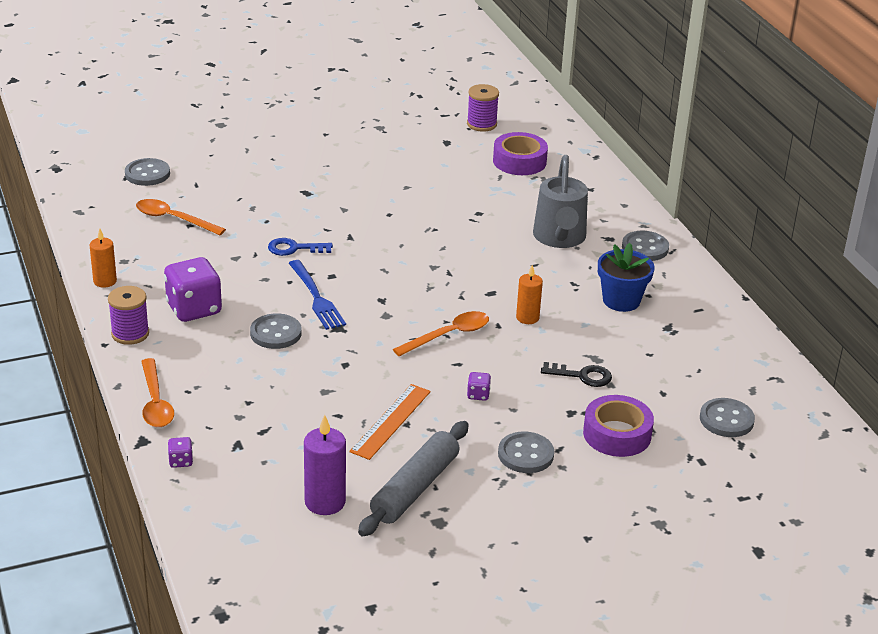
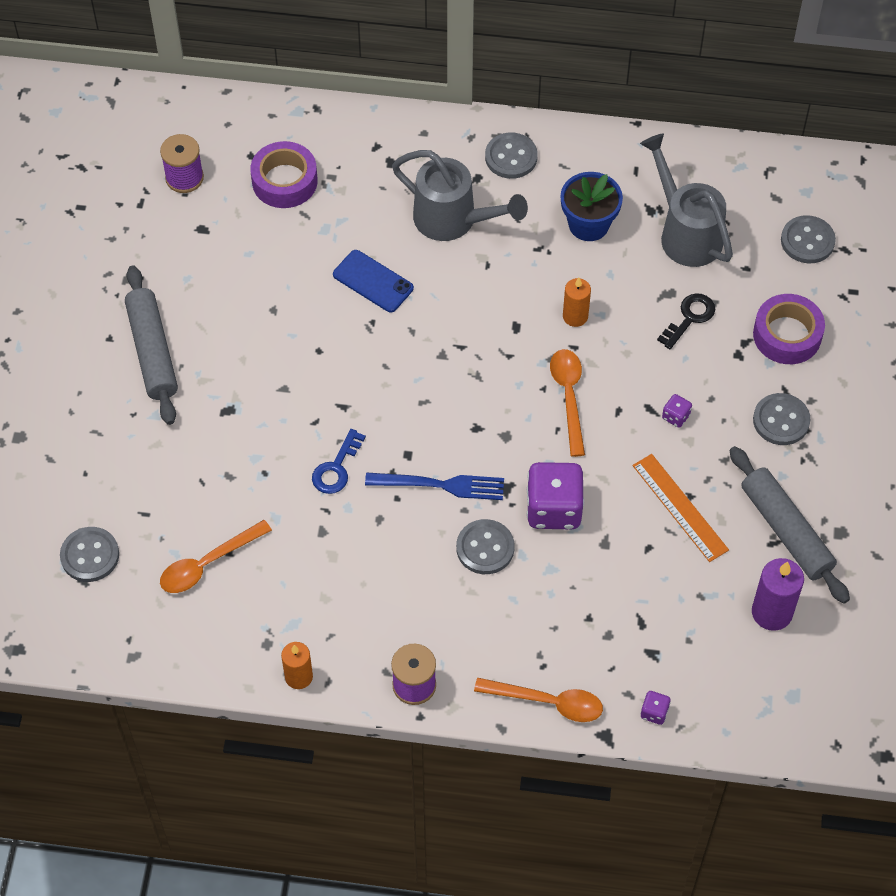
camera: 60 degrees left, 25 degrees up
purple dice [164,257,222,322] -> purple dice moved to [526,462,584,529]
none -> grey rolling pin [125,265,178,425]
none -> blue phone [333,250,414,312]
none -> grey watering can [640,133,733,267]

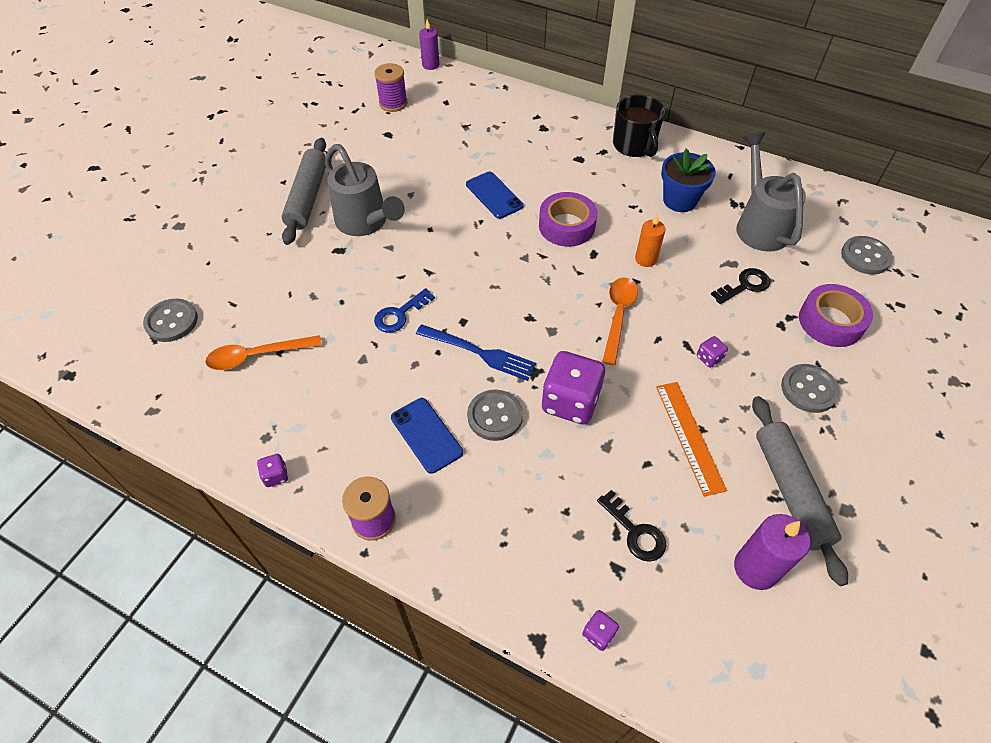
camera: 20 degrees right, 5 degrees down
purple tape [250,141,318,208] -> purple tape moved to [539,192,597,247]
orange candle [281,642,313,689] -> purple dice [257,454,288,487]
grey watering can [392,150,528,241] -> grey watering can moved to [325,144,405,236]
orange spoon [474,678,603,722] -> none
grey button [485,132,538,179] -> black mug [613,95,665,157]
none -> blue phone [391,398,463,474]
none -> purple candle [419,19,439,70]
none -> black key [597,490,666,562]

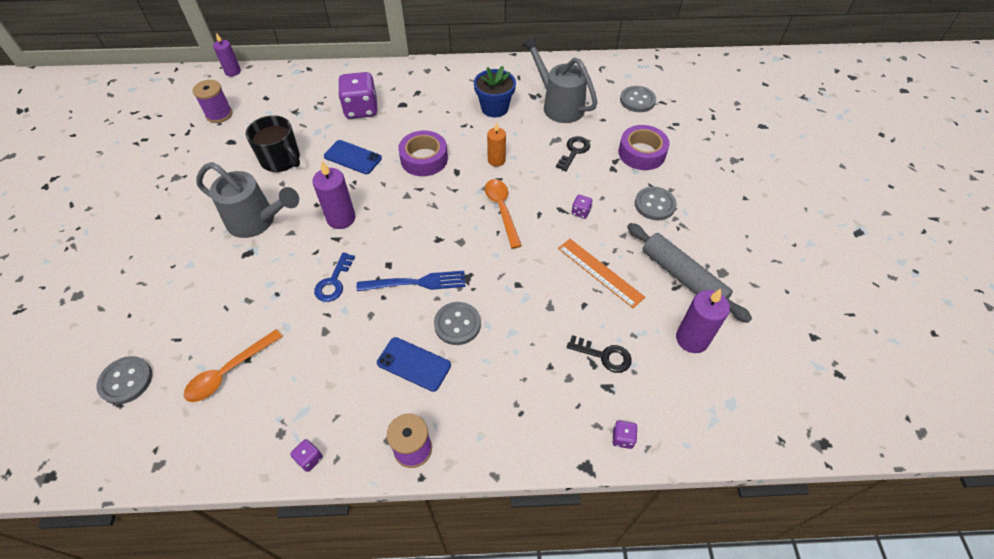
camera: 30 degrees left, 0 degrees up
grey rolling pin [281,138,326,245] -> none
purple dice [541,351,605,424] -> purple dice moved to [338,72,377,119]
black mug [613,95,665,157] -> black mug moved to [246,115,300,172]
none -> purple candle [312,161,355,229]

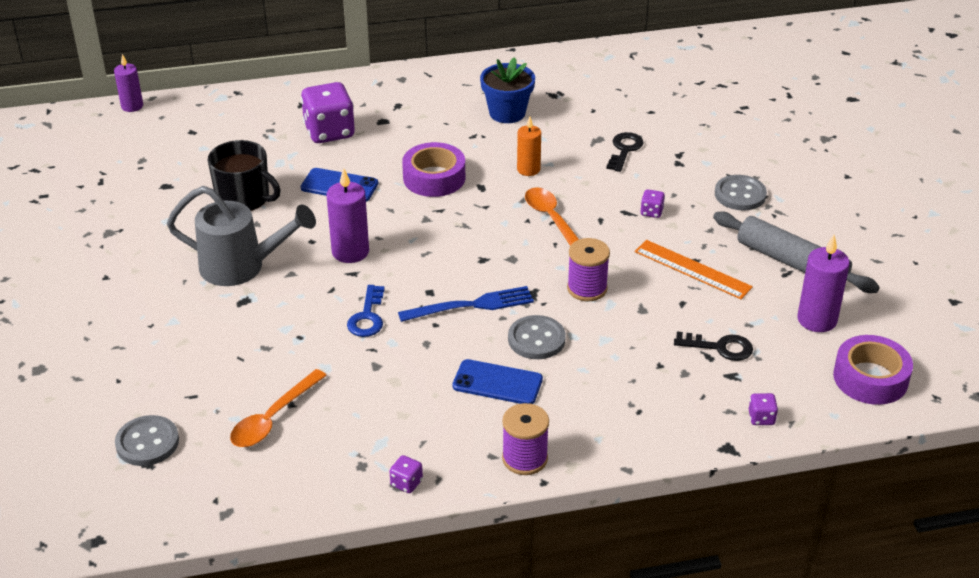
camera: 10 degrees left, 15 degrees down
purple spool [193,80,232,123] -> purple spool moved to [567,238,610,301]
grey watering can [521,36,598,123] -> none
purple tape [618,125,670,170] -> purple tape moved to [833,335,913,405]
grey button [620,86,656,112] -> none

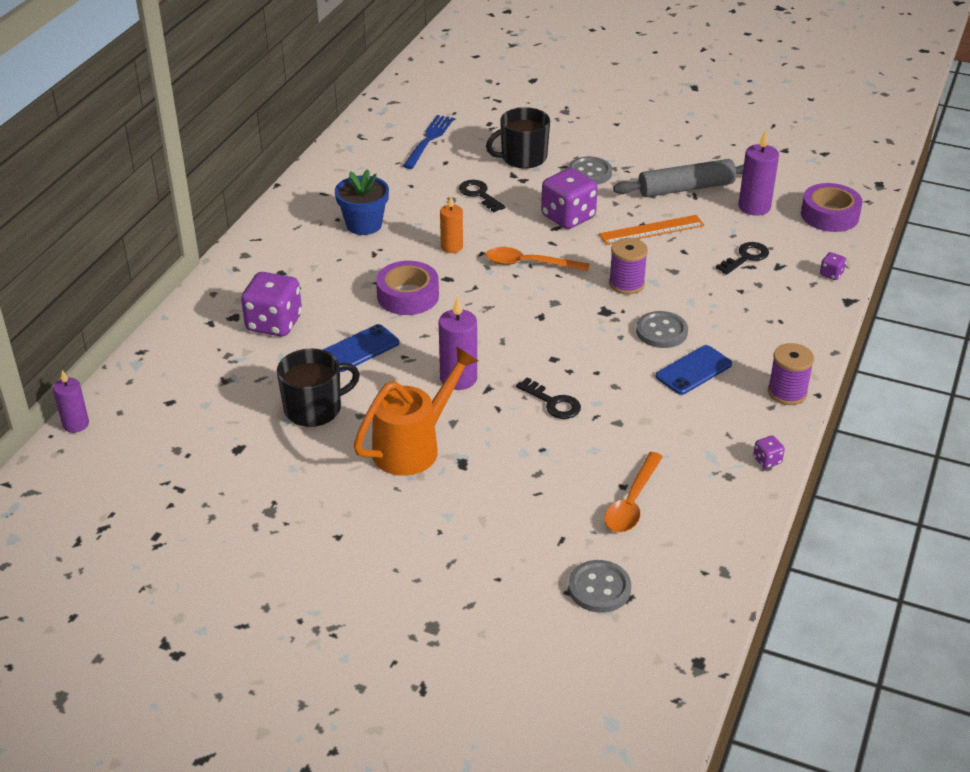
camera: 55 degrees left, 0 degrees up
grey watering can [167,186,316,286] -> orange watering can [354,346,478,476]
orange spoon [230,369,327,447] -> orange spoon turned 45 degrees clockwise [605,452,663,533]
blue key [347,285,385,337] -> black key [516,377,581,419]
blue fork [398,286,534,322] -> blue fork moved to [403,115,454,169]
purple dice [641,190,665,218] -> purple dice [541,168,598,229], size x2.28
none -> black mug [486,107,550,168]

